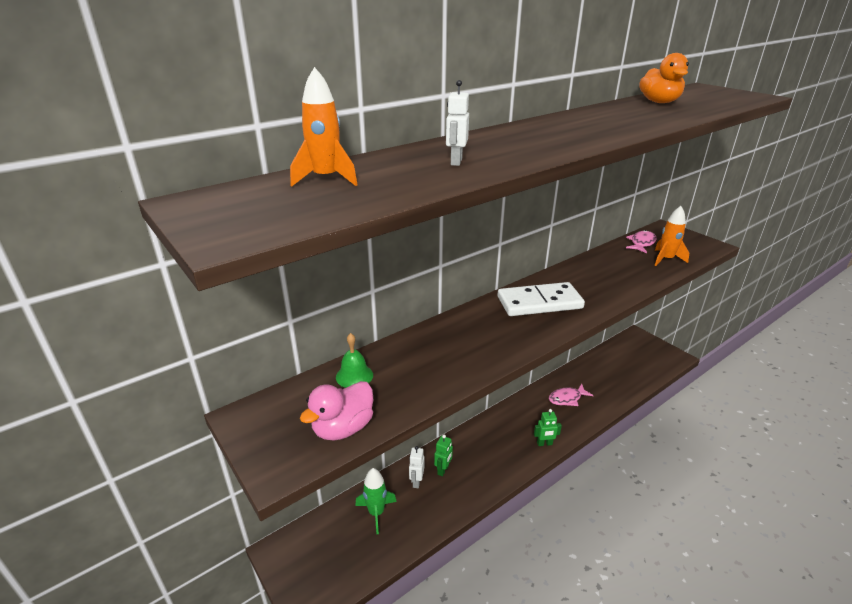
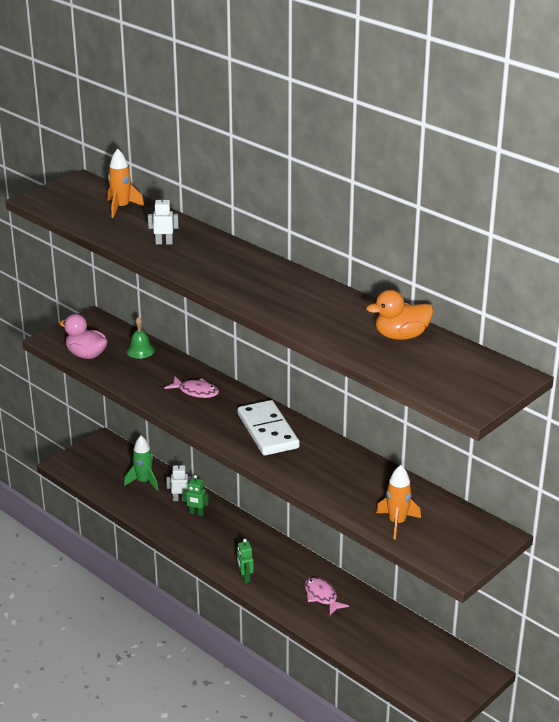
camera: 80 degrees right, 0 degrees up
pink fish [626,230,657,253] -> pink fish moved to [164,377,219,398]

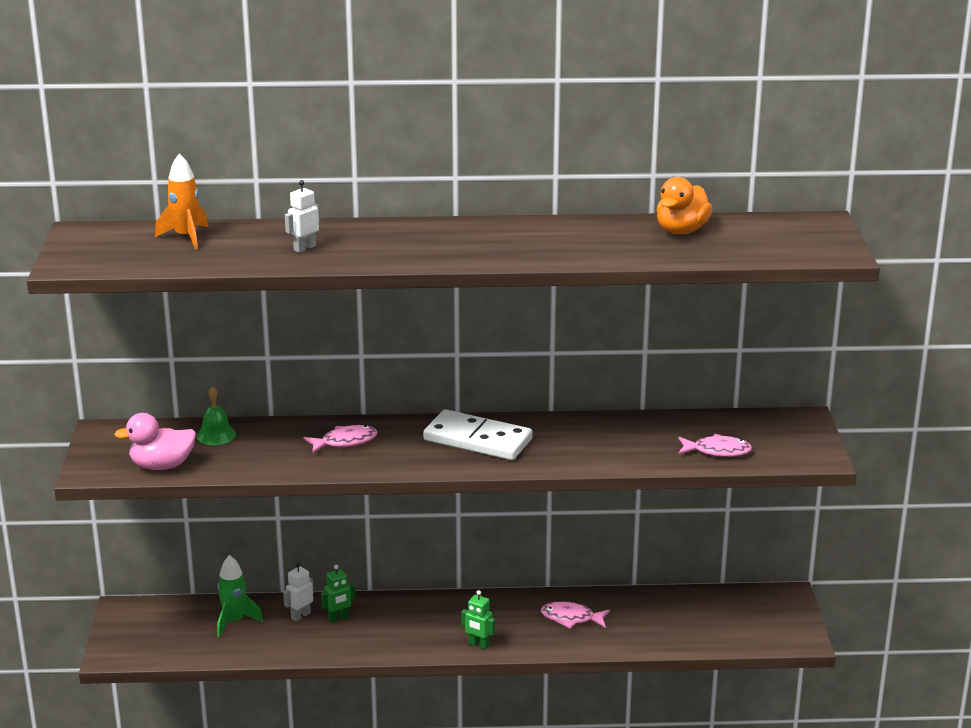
camera: 45 degrees left, 5 degrees down
orange rocket [376,465,421,539] -> pink fish [678,434,752,457]

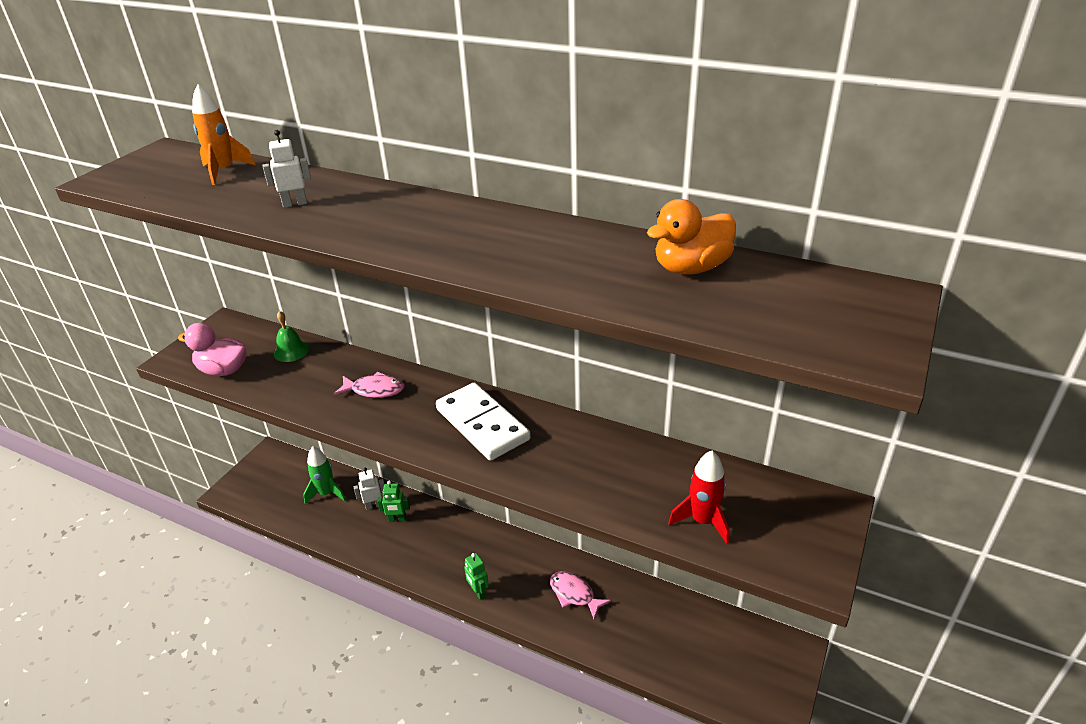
camera: 30 degrees right, 10 degrees up
pink fish [678,434,752,457] -> red rocket [668,451,729,544]

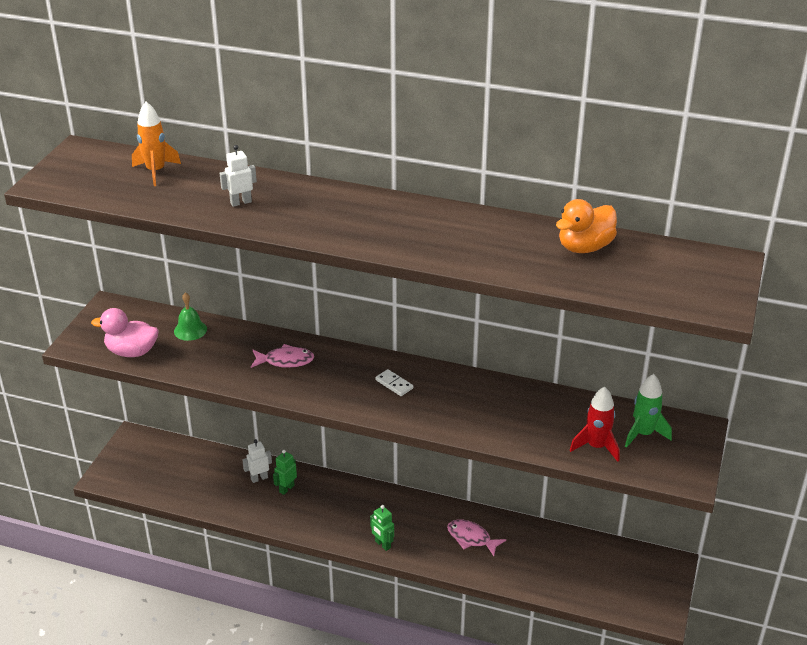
camera: 10 degrees left, 0 degrees up
green rocket [303,446,346,504] -> green rocket moved to [625,374,672,448]
green robot [377,481,410,522] -> green robot turned 135 degrees clockwise [273,450,297,495]
white domino [436,382,531,461] -> white domino [375,369,413,396], size x0.42

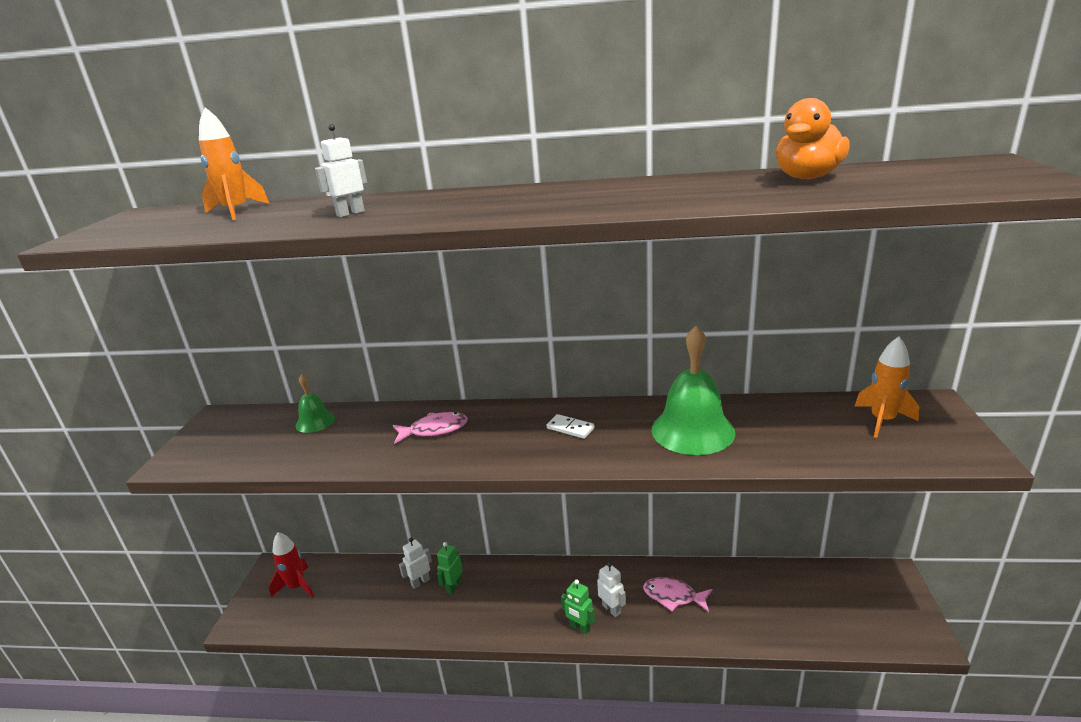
camera: 10 degrees left, 10 degrees down
pink duck [91,308,159,357] -> none
red rocket [570,386,619,462] -> red rocket moved to [269,532,314,598]
green rocket [625,374,672,448] -> orange rocket [855,337,919,438]
none -> white robot [597,562,626,617]
none -> green bell [651,325,735,455]

